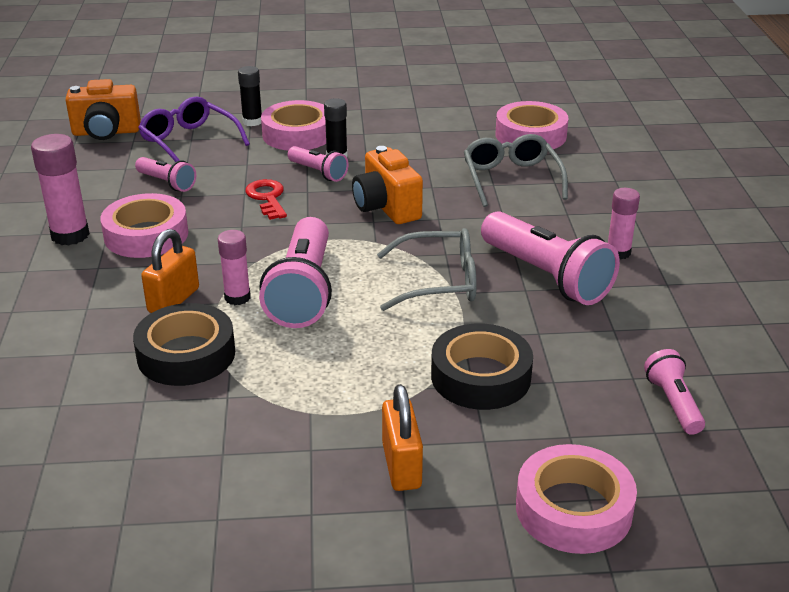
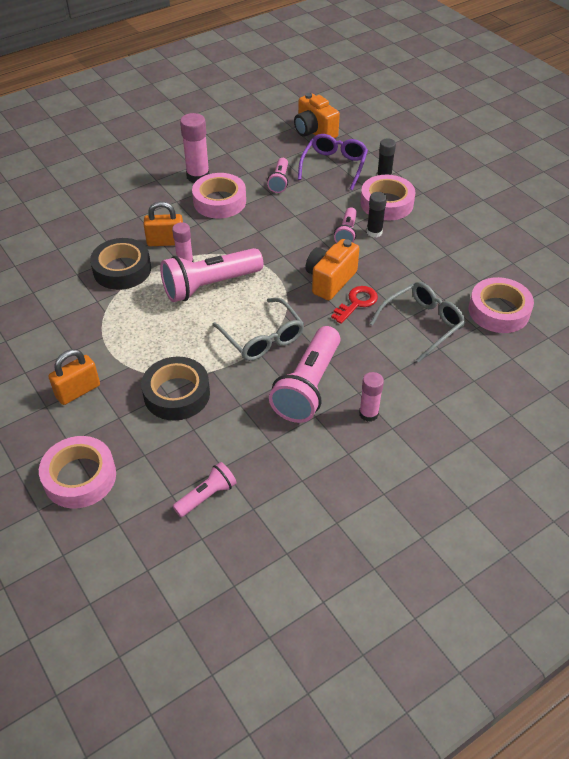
camera: 60 degrees right, 15 degrees up
red key [245,179,287,220] -> red key moved to [331,286,378,324]

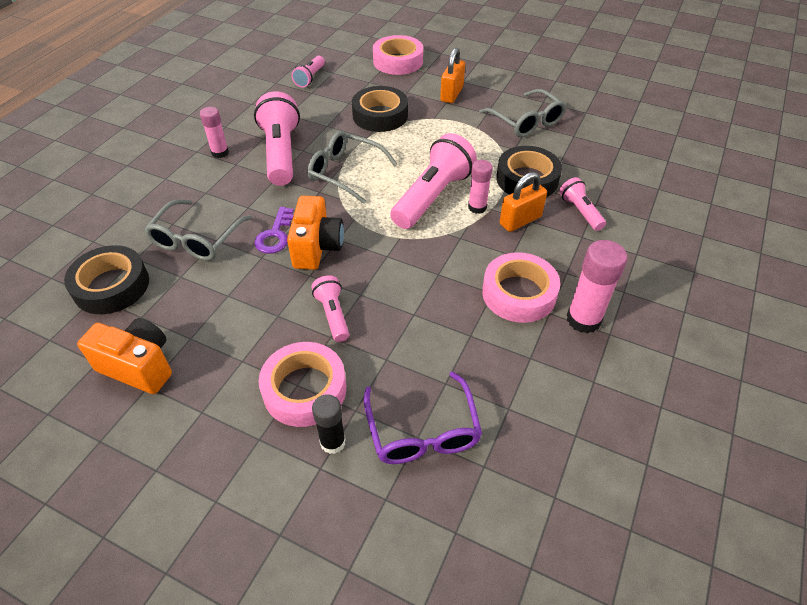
camera: 150 degrees right, 0 degrees up
pink flashlight [267,158,288,193] -> pink flashlight moved to [559,177,606,231]
orange camera [294,93,340,139] -> orange camera moved to [77,318,172,394]
red key [331,286,378,324] -> purple key [254,207,294,254]
black glue stick [367,192,387,237] -> none
pink tape [469,277,534,333] -> black tape [64,245,149,314]
none -> grey glasses [479,89,566,137]

